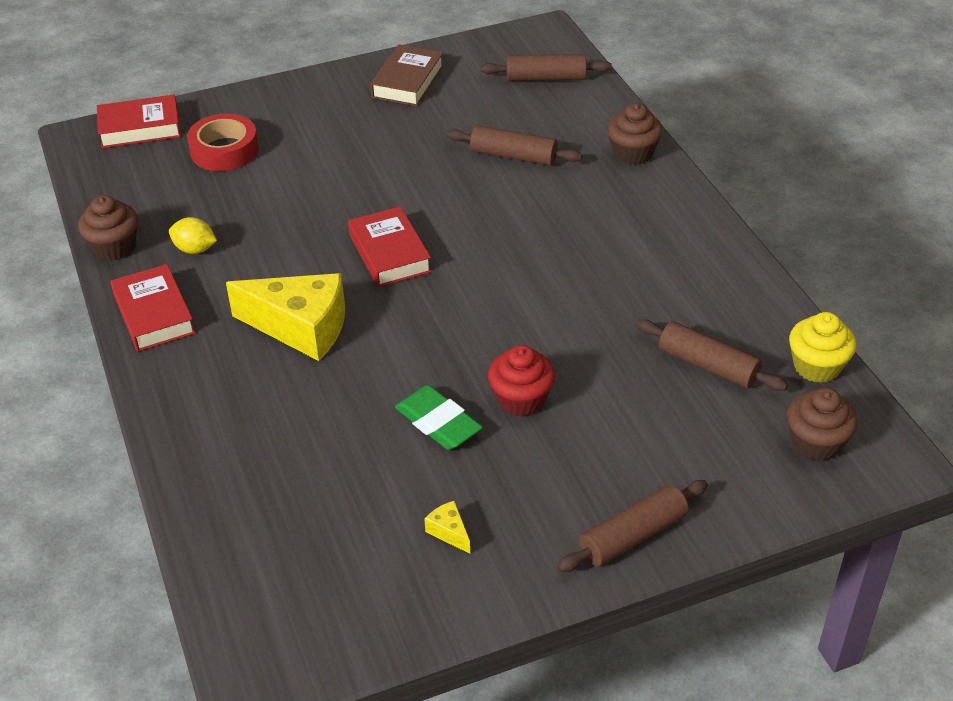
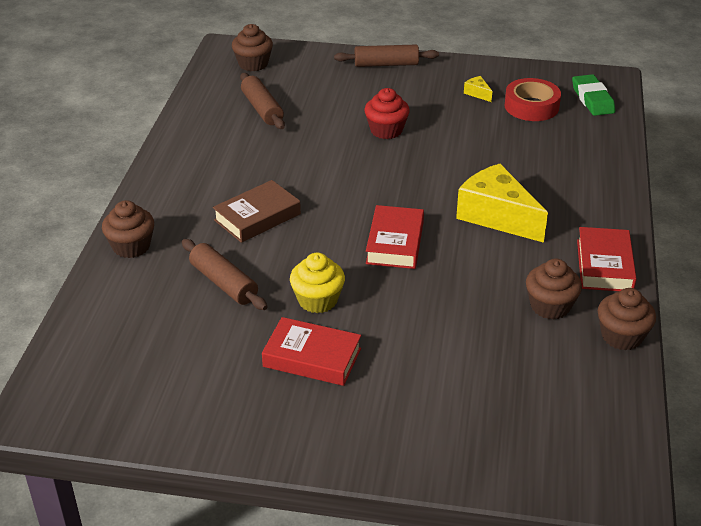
camera: 150 degrees left, 5 degrees down
red book [97,95,181,148] -> red book moved to [262,317,361,386]
yellow lemon [169,217,217,254] -> brown cupcake [526,259,582,320]
red tape [187,113,259,171] -> red tape moved to [505,78,561,121]
brown book [370,44,444,106] -> brown book moved to [213,180,301,243]
green eraser [395,385,483,450] -> green eraser moved to [572,74,615,116]
yellow cheese [425,501,470,554] -> yellow cheese turned 150 degrees clockwise [464,76,492,102]
brown rolling pin [481,54,612,81] -> none
yellow cupcake [789,312,856,383] -> yellow cupcake moved to [290,253,345,313]

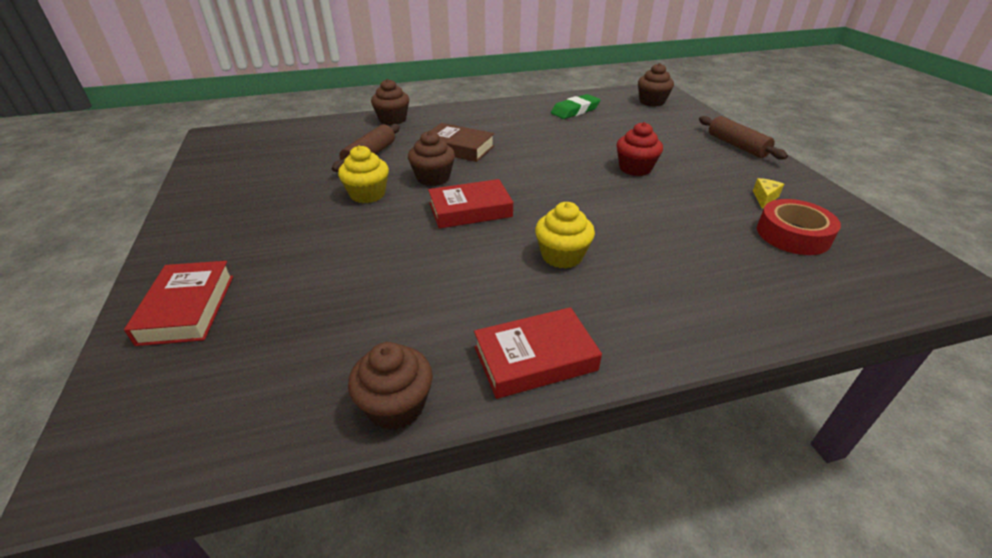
camera: 65 degrees right, 0 degrees up
brown rolling pin [240,73,285,129] -> none
red book [262,317,361,386] -> red book moved to [124,261,233,346]
yellow cheese [456,164,548,243] -> yellow cupcake [535,202,595,269]
brown cupcake [526,259,582,320] -> brown cupcake moved to [408,131,455,186]
green eraser [572,74,615,116] -> green eraser moved to [551,94,600,119]

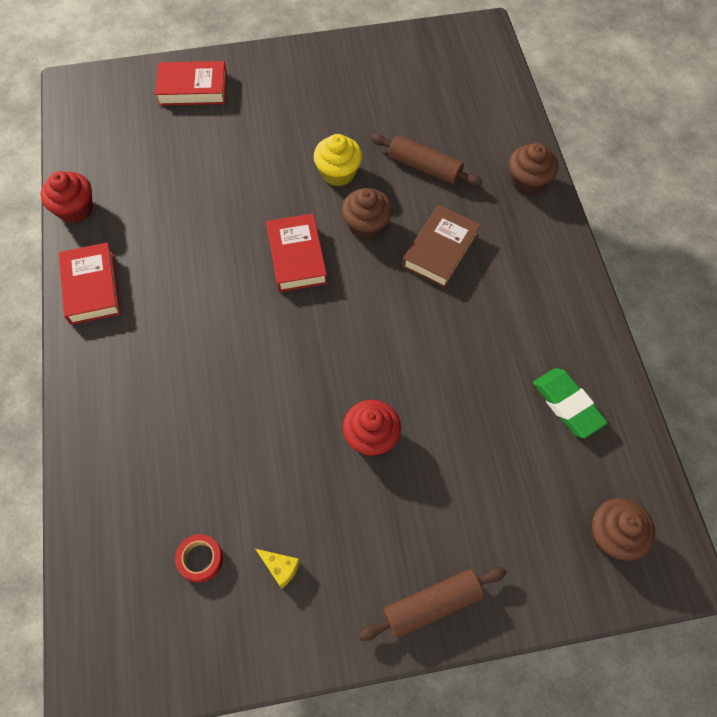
camera: 95 degrees right, 25 degrees up
brown cupcake [348,342,433,430] -> red cupcake [40,171,93,223]
yellow cupcake [535,202,595,269] -> none
red tape [757,199,841,255] -> red tape [175,534,223,583], size x0.59

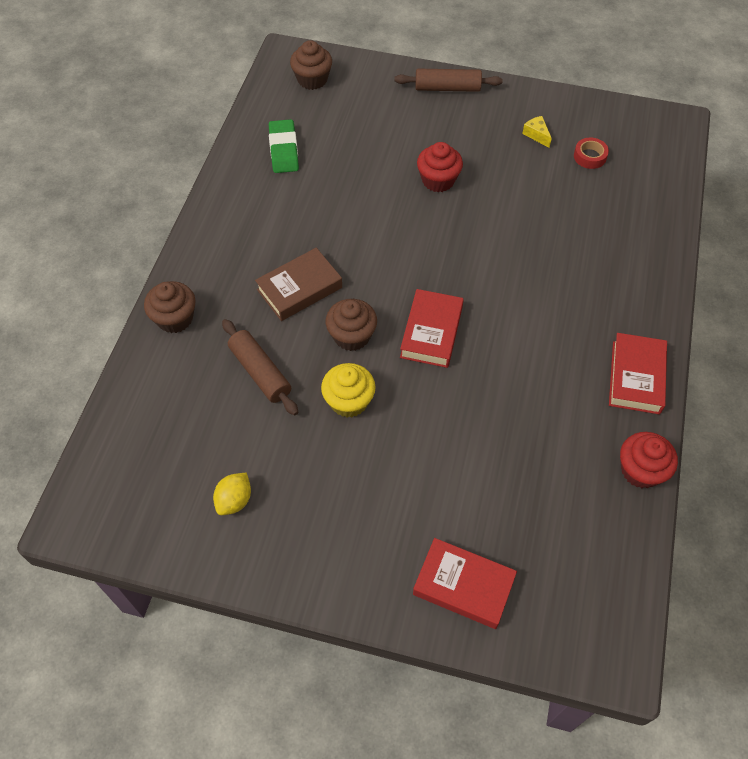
camera: 155 degrees left, 5 degrees down
none -> yellow lemon [213,472,251,515]

